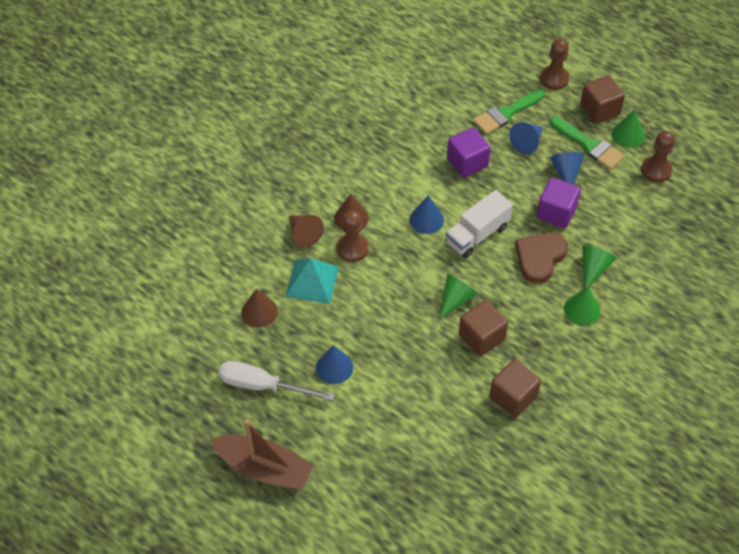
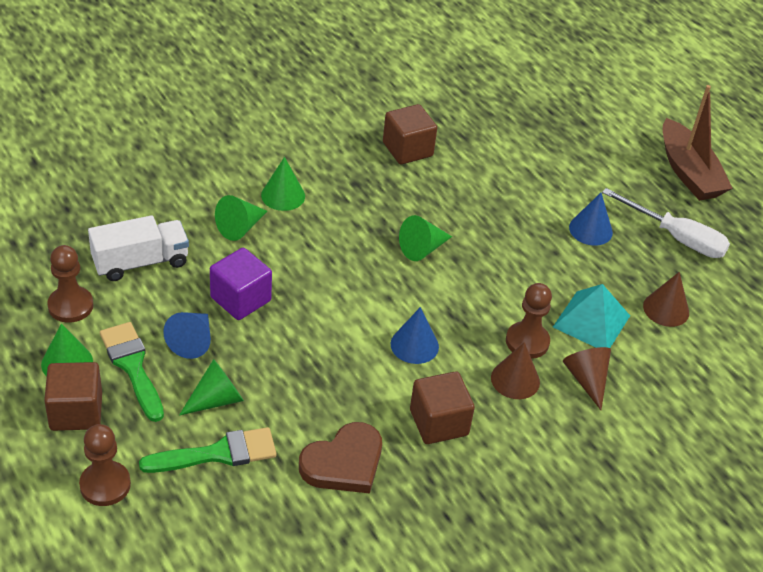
camera: 165 degrees left, 10 degrees down
brown boat [210,420,314,490] -> brown boat turned 150 degrees counterclockwise [663,85,733,201]
white truck [446,190,513,258] -> white truck moved to [88,215,189,281]
purple cube [447,127,491,178] -> none
brown cube [459,300,508,357] -> brown cube moved to [410,371,475,444]
blue cone [509,122,542,154] -> green cone [179,359,244,416]
brown heart [515,233,568,283] -> brown heart moved to [299,422,382,494]

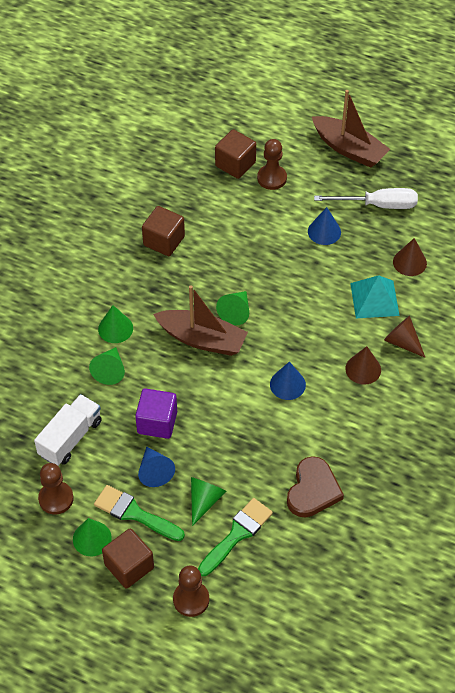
camera: 30 degrees left, 10 degrees up
brown cube [410,371,475,444] -> brown cube moved to [215,129,256,179]
brown pawn [506,283,552,359] -> brown pawn moved to [257,139,287,190]
none -> brown boat [153,285,248,356]

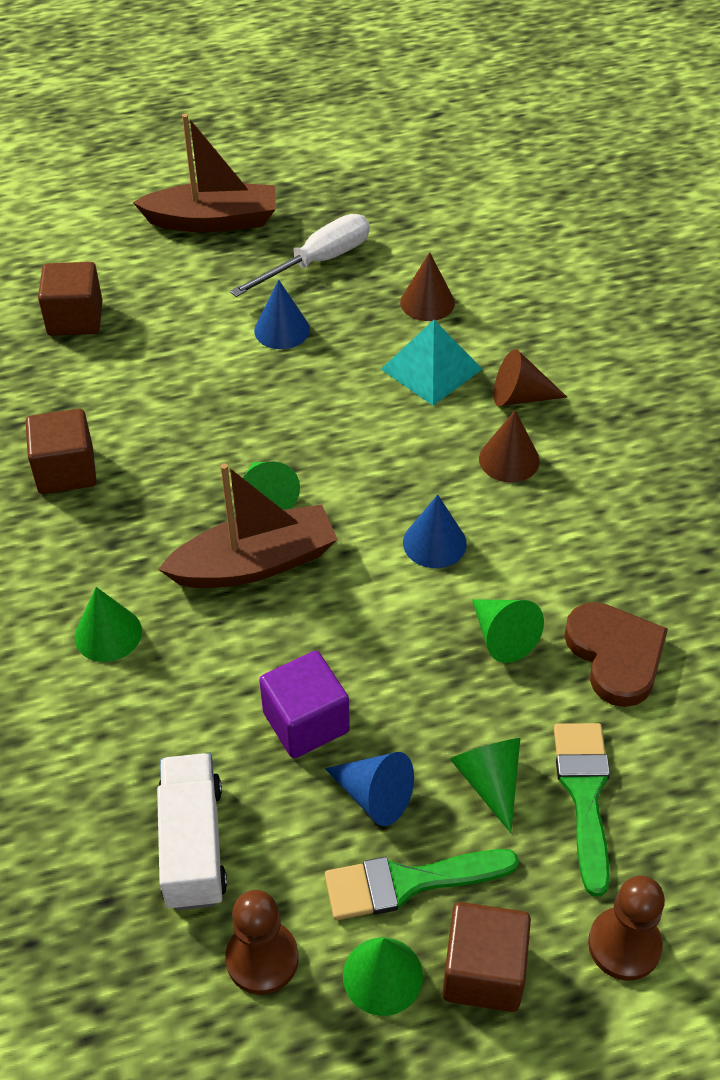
camera: 40 degrees left, 5 degrees down
green cone [89,347,125,385] -> green cone moved to [472,599,544,663]
brown pawn [257,139,287,190] -> none

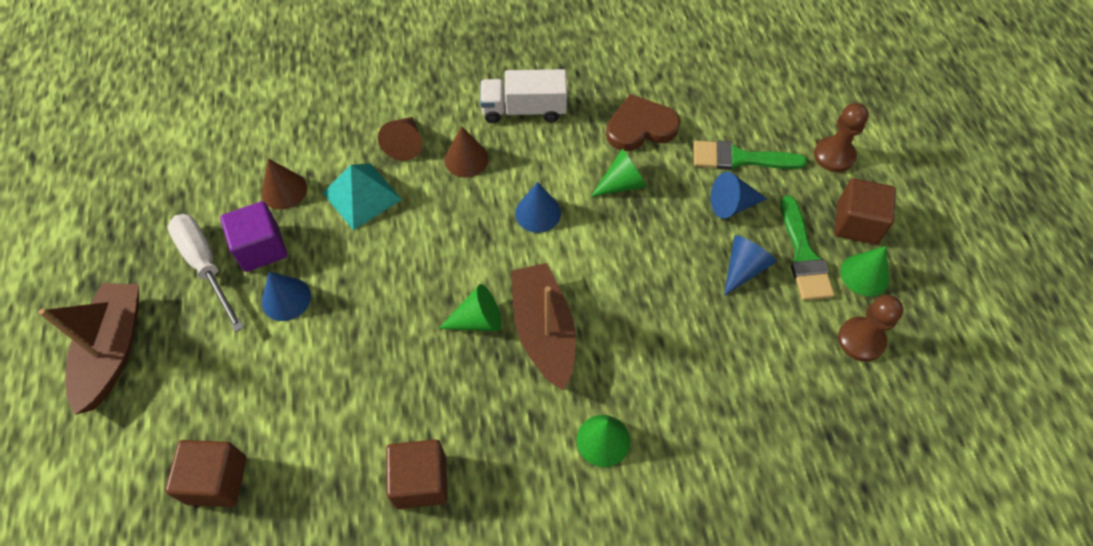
camera: 85 degrees left, 10 degrees up
white truck [157,753,227,910] -> white truck moved to [480,69,567,123]
purple cube [259,651,350,758] -> purple cube moved to [220,201,287,272]
green cone [450,738,520,833] -> blue cone [710,172,767,219]

